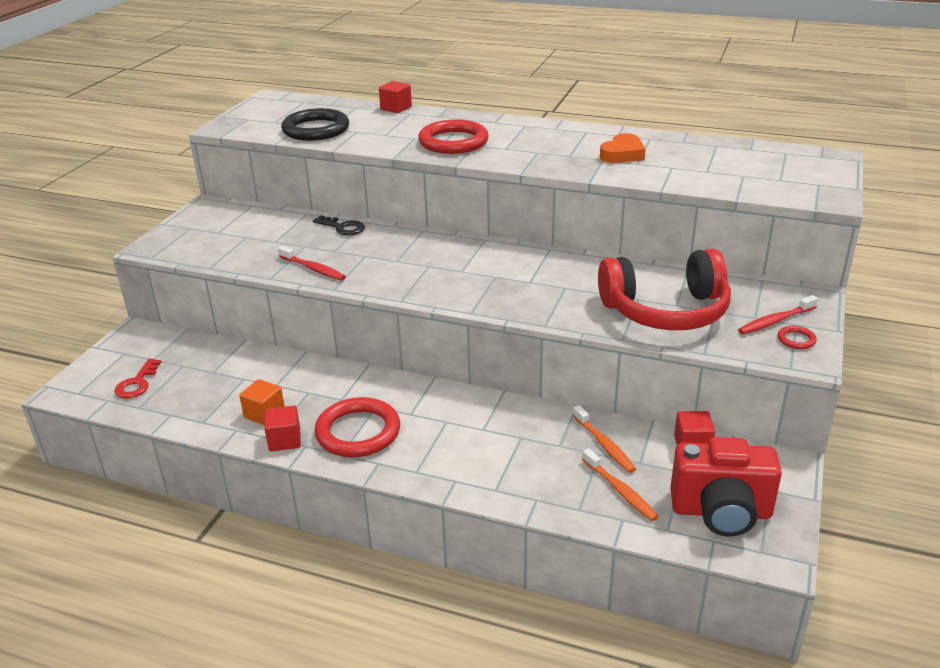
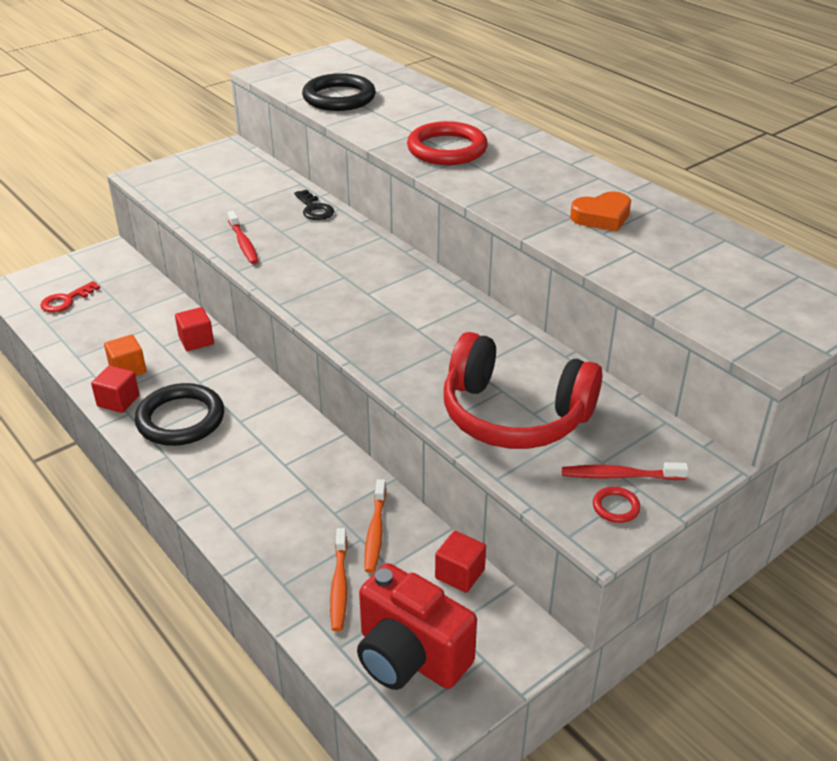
camera: 30 degrees right, 5 degrees up
red ring [314,397,400,457] -> black ring [135,383,224,446]
red cube [379,81,412,113] -> red cube moved to [175,307,214,351]

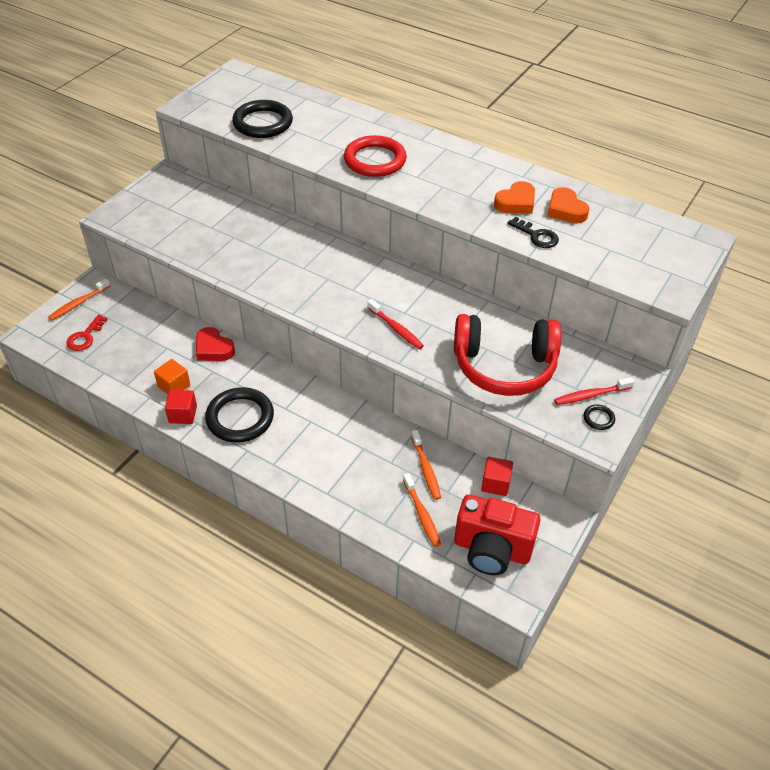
camera: 20 degrees left, 10 degrees up
red cube [175,307,214,351] -> red heart [196,327,235,361]
red toothbrush [228,211,258,264] -> red toothbrush moved to [367,299,424,349]
black key [294,190,334,220] -> black key moved to [507,217,559,248]
red ring [593,487,640,523] -> black ring [584,404,615,430]
none -> orange toothbrush [48,278,110,320]
none -> orange heart [547,187,589,223]

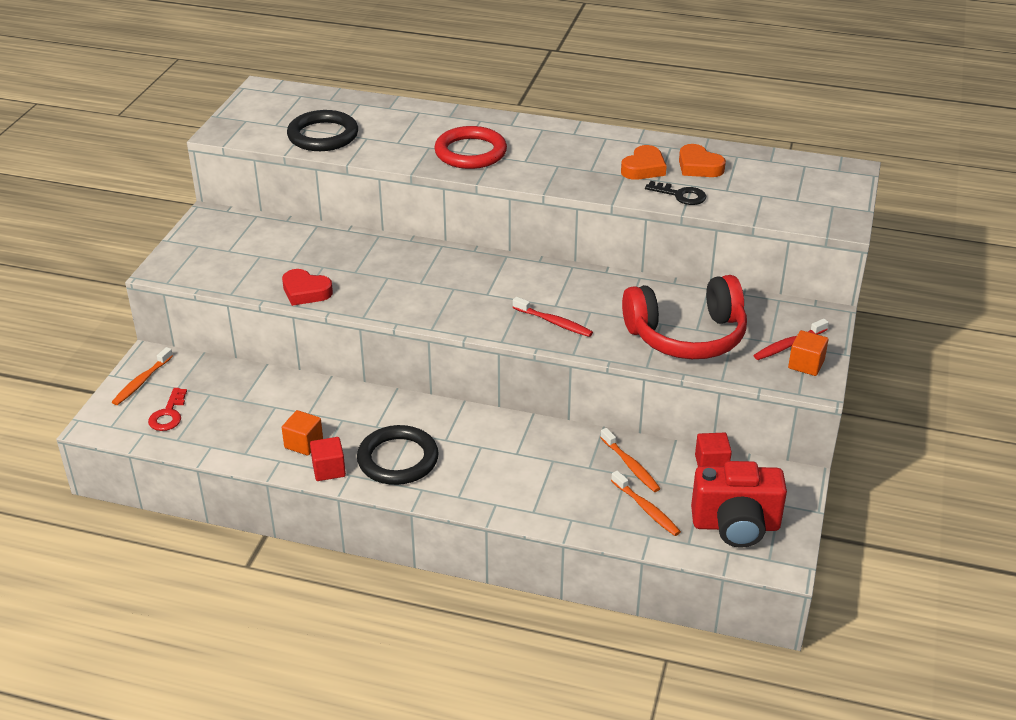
camera: 15 degrees left, 10 degrees down
red heart [196,327,235,361] -> red heart moved to [282,269,333,306]
black ring [584,404,615,430] -> orange cube [788,330,828,376]

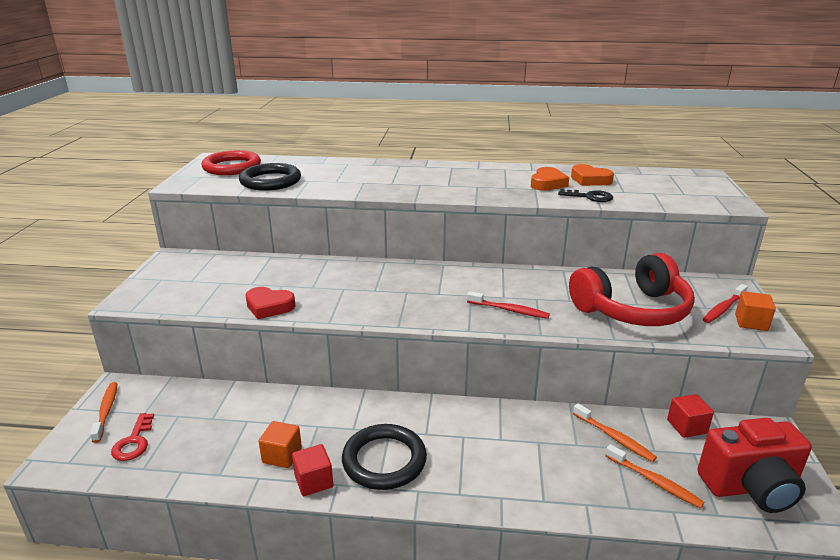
camera: 10 degrees left, 10 degrees down
orange toothbrush [112,347,173,405] -> orange toothbrush turned 150 degrees clockwise [90,382,118,443]
red ring [434,126,507,169] -> red ring moved to [202,150,261,175]

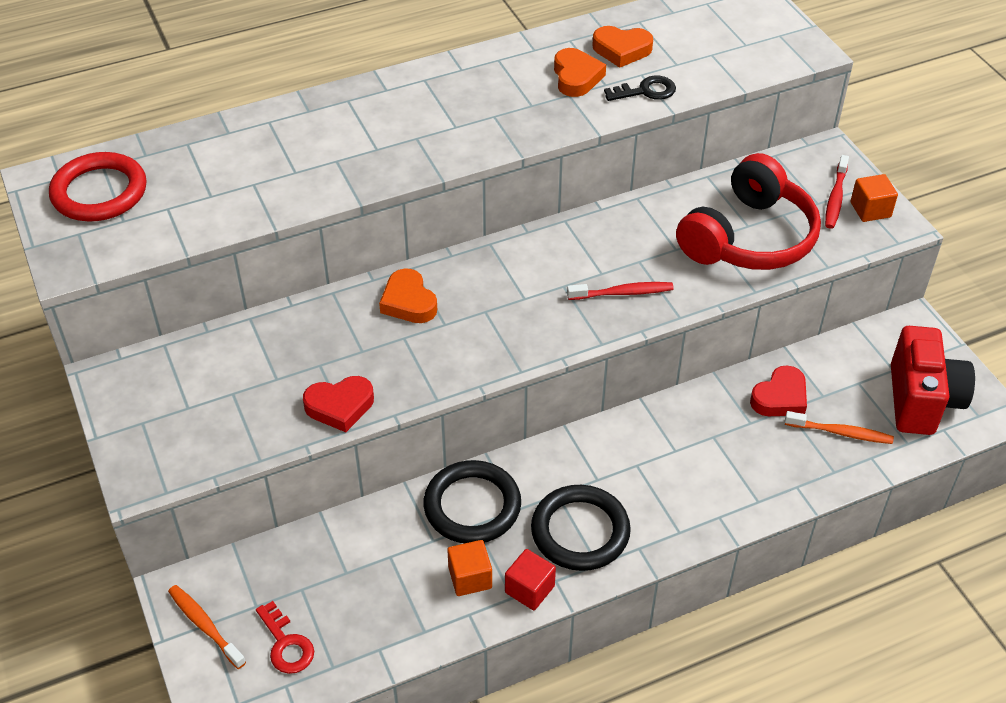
camera: 30 degrees left, 20 degrees up
black ring [239,163,301,191] -> black ring moved to [424,460,521,543]
orange toothbrush [573,403,657,462] -> red heart [750,366,807,416]
red cube [667,394,714,438] -> none
red camera [697,418,812,513] -> red camera turned 45 degrees counterclockwise [891,326,975,435]
none -> orange heart [379,268,437,323]

